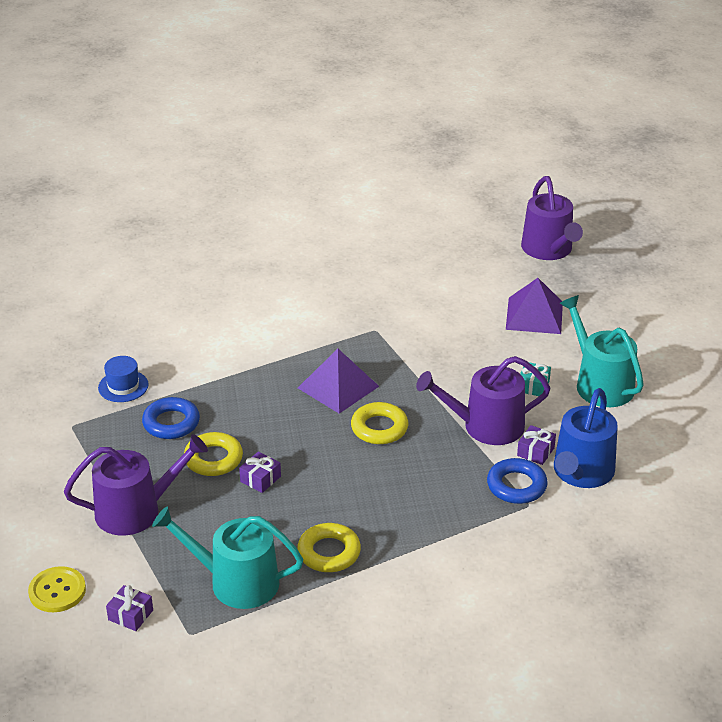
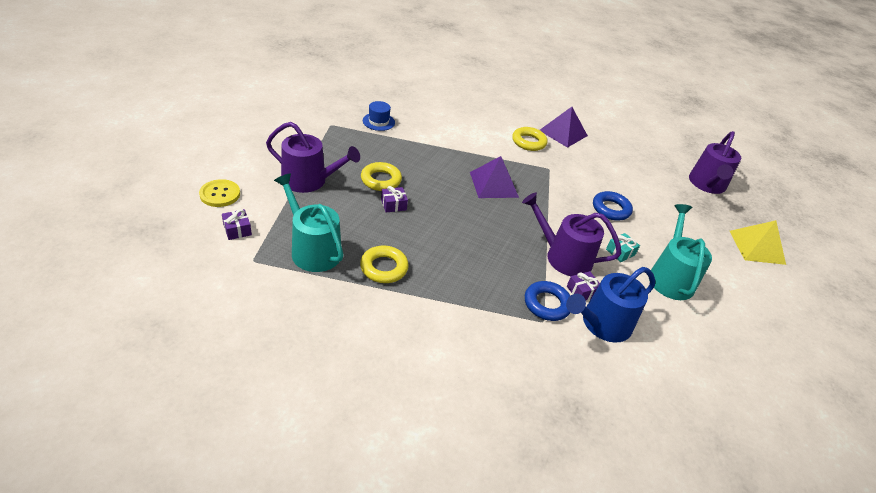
camera: 30 degrees right, 5 degrees up
blue ring [142,397,200,439] -> blue ring moved to [593,191,633,221]
yellow ring [351,402,408,444] -> yellow ring moved to [512,127,548,151]
purple pyramid [506,278,563,334] -> purple pyramid moved to [540,107,588,148]
none -> yellow pyramid [730,220,786,265]

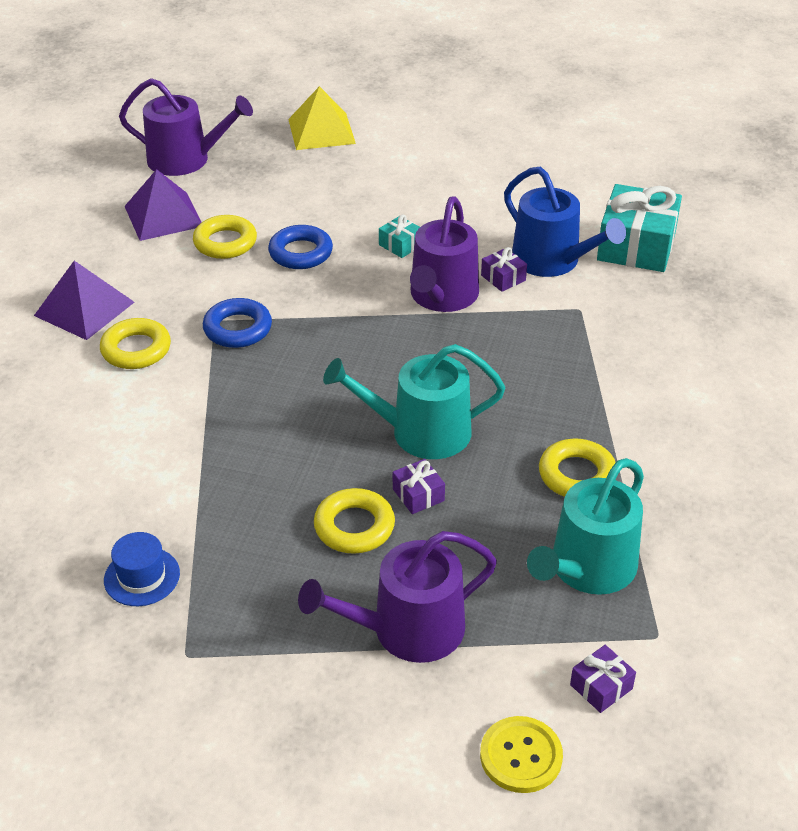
camera: 95 degrees left, 0 degrees up
purple watering can [266,122,360,193] -> purple watering can turned 120 degrees counterclockwise [298,531,497,663]
purple pyramid [470,156,519,198] -> purple pyramid moved to [125,169,202,241]
blue ring [525,281,571,321] -> blue ring moved to [203,298,272,348]
turquoise watering can [649,204,712,300] -> turquoise watering can moved to [323,344,505,459]
none -> yellow ring [193,215,257,259]
none -> turquoise gift [597,184,682,272]

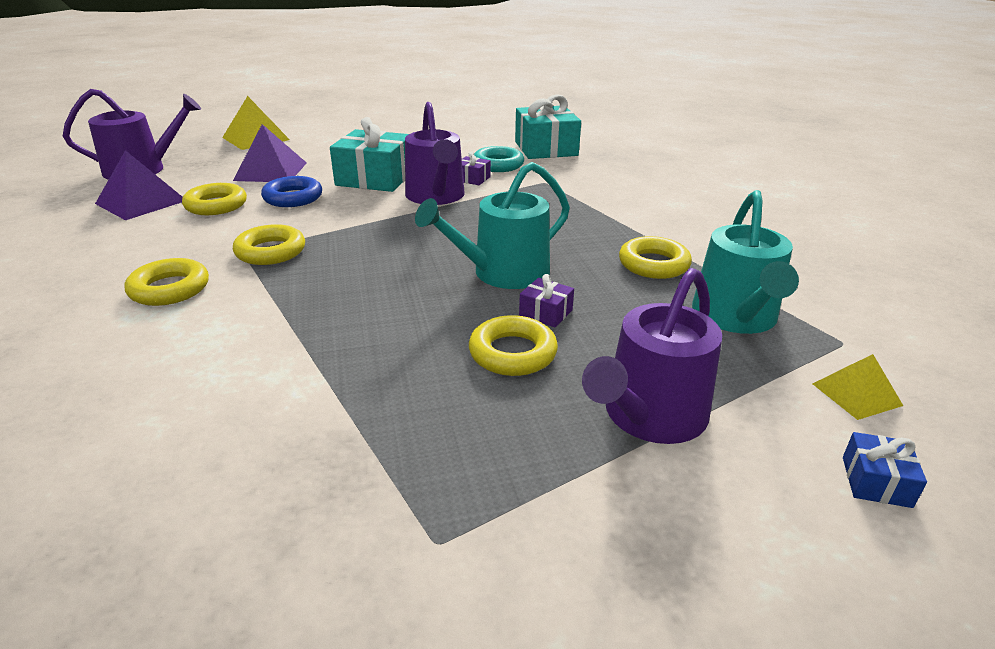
camera: 30 degrees left, 10 degrees down
purple pyramid [34,261,134,340] -> purple pyramid moved to [233,124,307,182]
blue hat [104,532,180,606] -> none
blue ring [203,298,272,348] -> yellow ring [233,224,305,265]
turquoise gift [379,215,420,258] -> turquoise gift [330,117,408,192], size x2.21
yellow button [480,716,563,793] -> blue gift [843,432,927,508]
blue watering can [504,167,626,277] -> turquoise ring [474,146,524,172]
purple gift [570,645,636,713] -> yellow pyramid [812,354,903,420]

